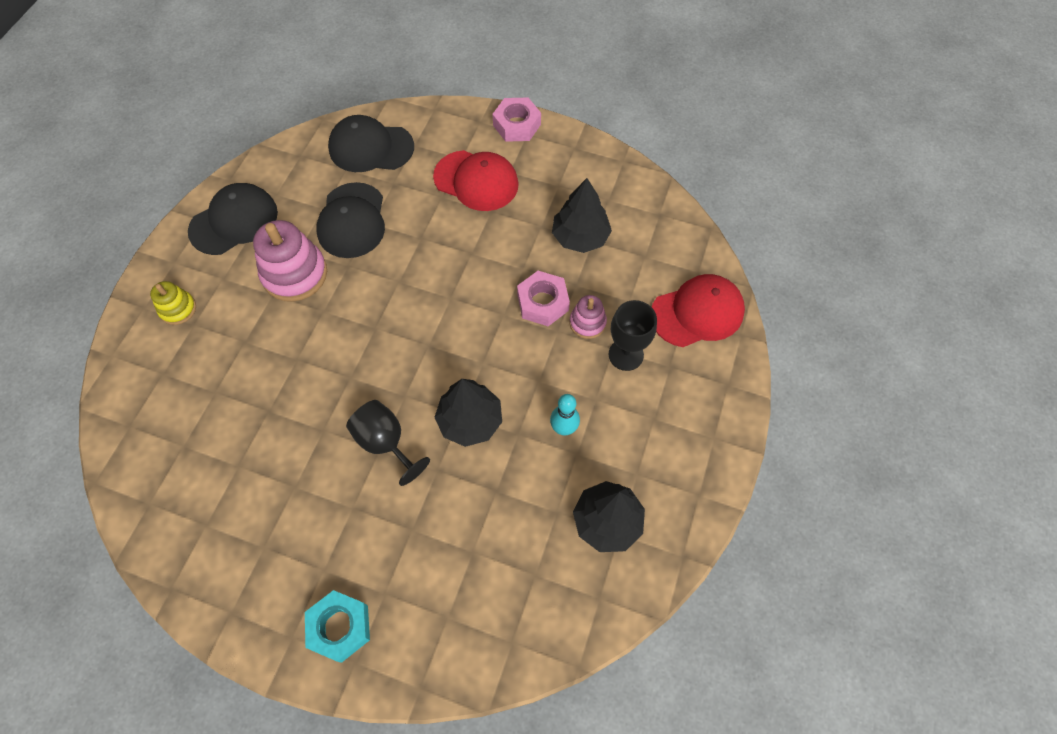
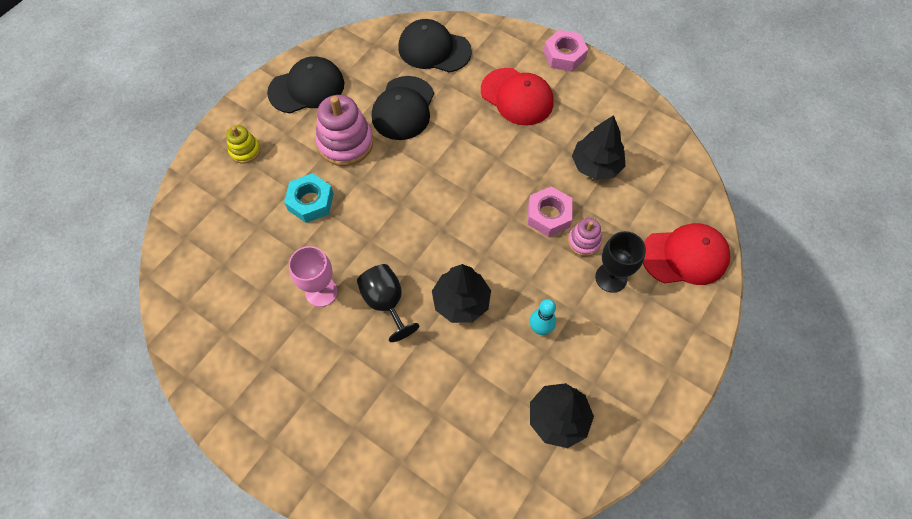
camera: 15 degrees right, 0 degrees up
turquoise nut [305,590,370,663] -> turquoise nut moved to [284,173,334,223]
none -> pink goblet [289,246,337,307]

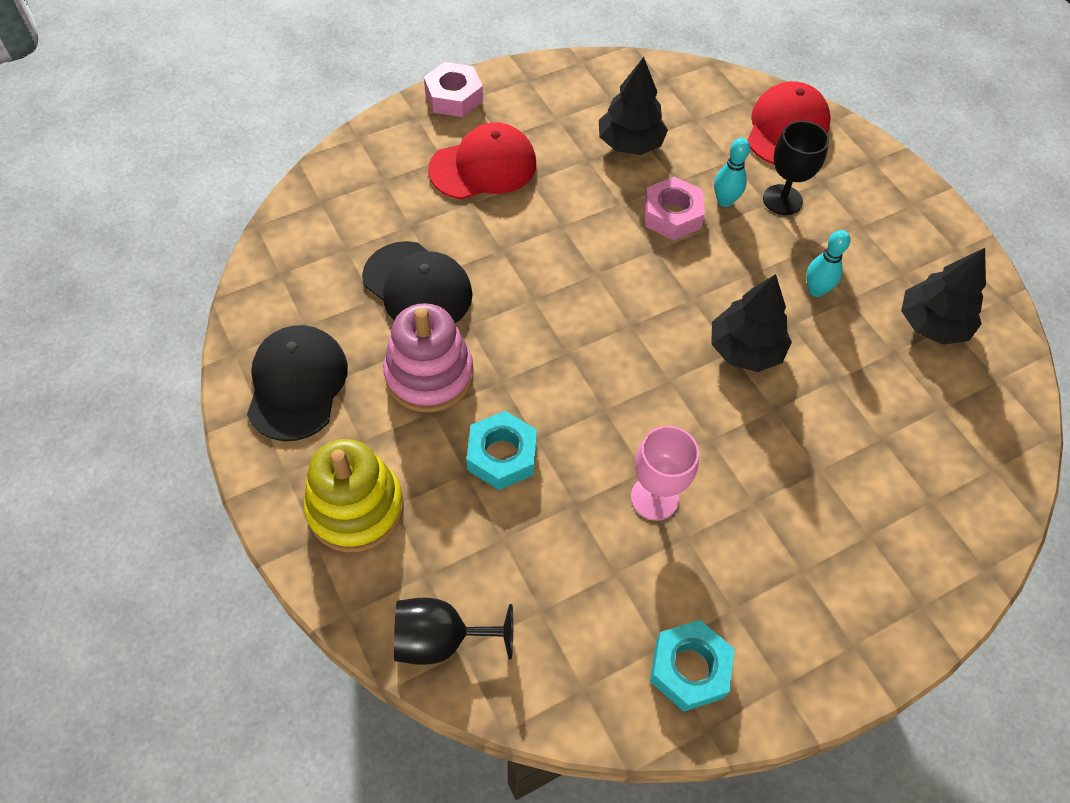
camera: 65 degrees left, 5 degrees down
yellow stacking toy [226,125,261,163] -> yellow stacking toy [304,439,404,552], size x1.83
black goblet [357,264,419,342] -> black goblet moved to [394,598,513,665]
black cap [398,19,472,72] -> none
pink stacking toy [568,218,602,256] -> turquoise bowling pin [714,138,750,207]
none -> turquoise nut [650,620,734,712]

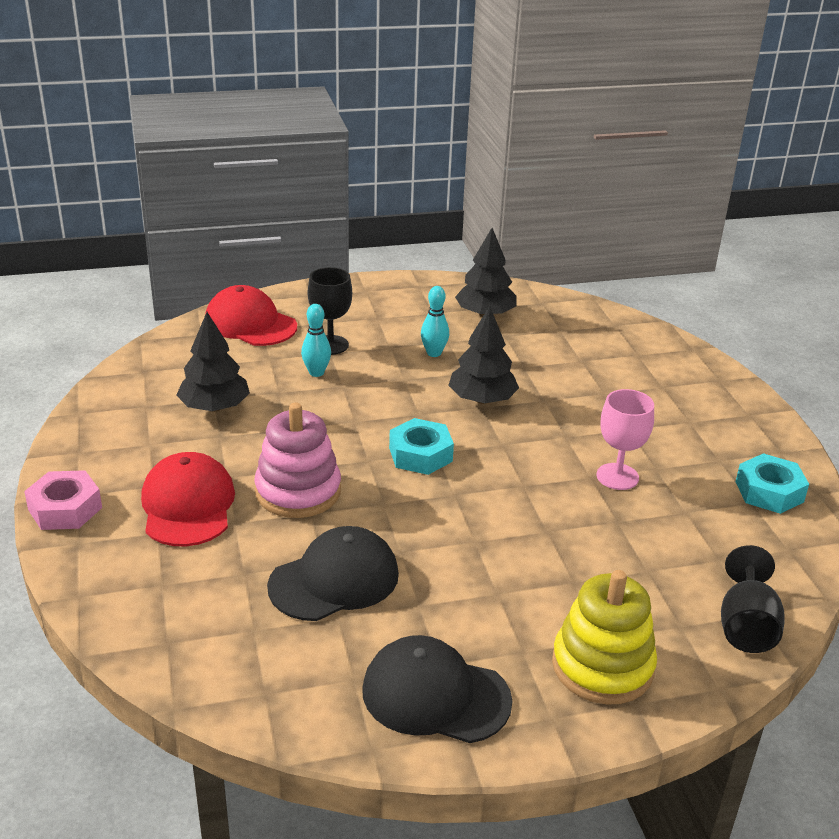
camera: 75 degrees left, 25 degrees down
pink stacking toy [383,303,474,412] -> pink stacking toy moved to [255,402,341,518]
turquoise nut [467,411,537,490] -> turquoise nut moved to [389,418,454,475]
pink nut [644,177,705,240] -> none

